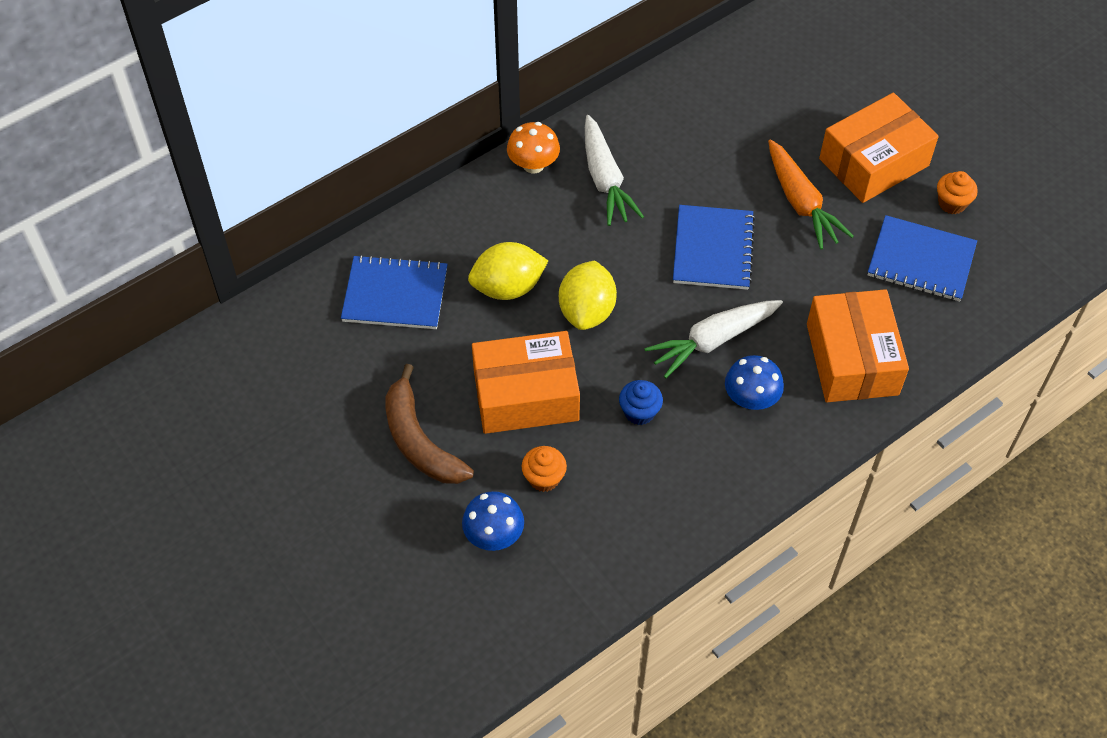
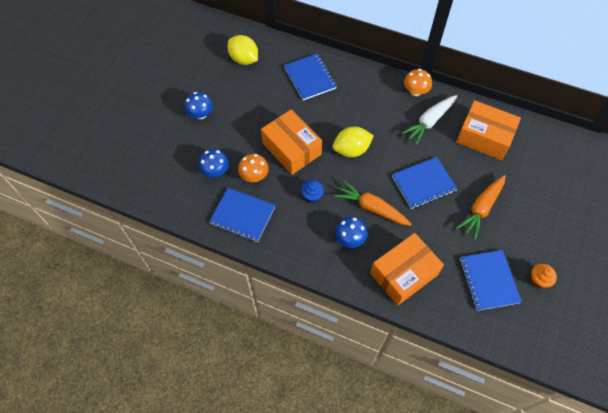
camera: 60 degrees right, 5 degrees up
brown banana [385,364,474,484] -> none
yellow lemon [468,242,548,300] -> yellow lemon moved to [228,35,258,65]
orange cupcake [522,446,567,492] -> orange mushroom [238,154,269,182]
white carrot [644,300,783,378] -> orange carrot [333,180,412,226]
orange box [819,93,939,203] -> orange box moved to [456,100,521,160]
none -> blue mushroom [184,92,213,119]
none -> blue notebook [209,188,275,242]

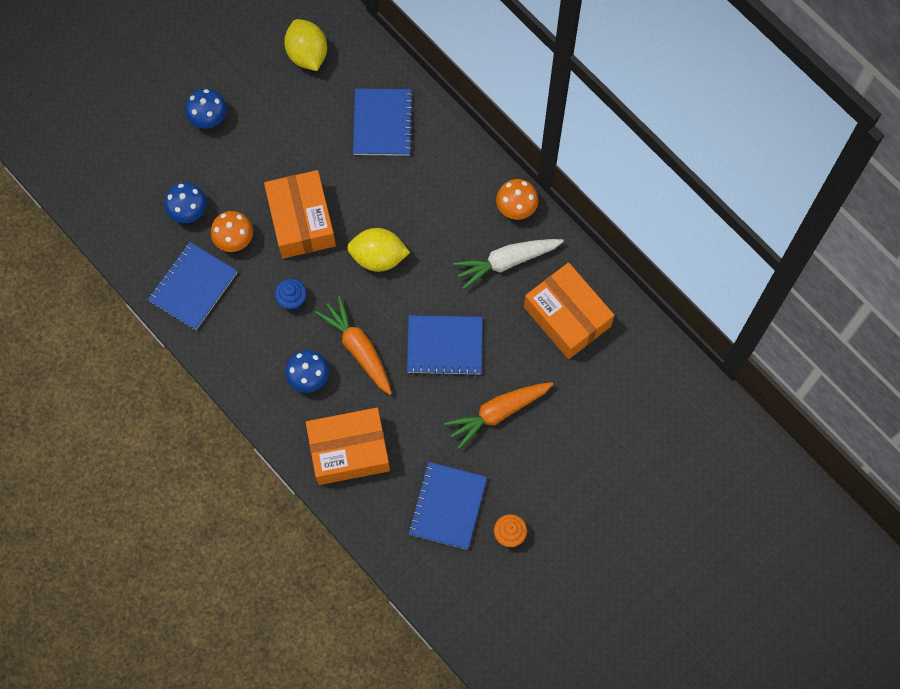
camera: 25 degrees right, 10 degrees up
blue notebook [209,188,275,242] -> blue notebook turned 75 degrees clockwise [148,242,237,330]

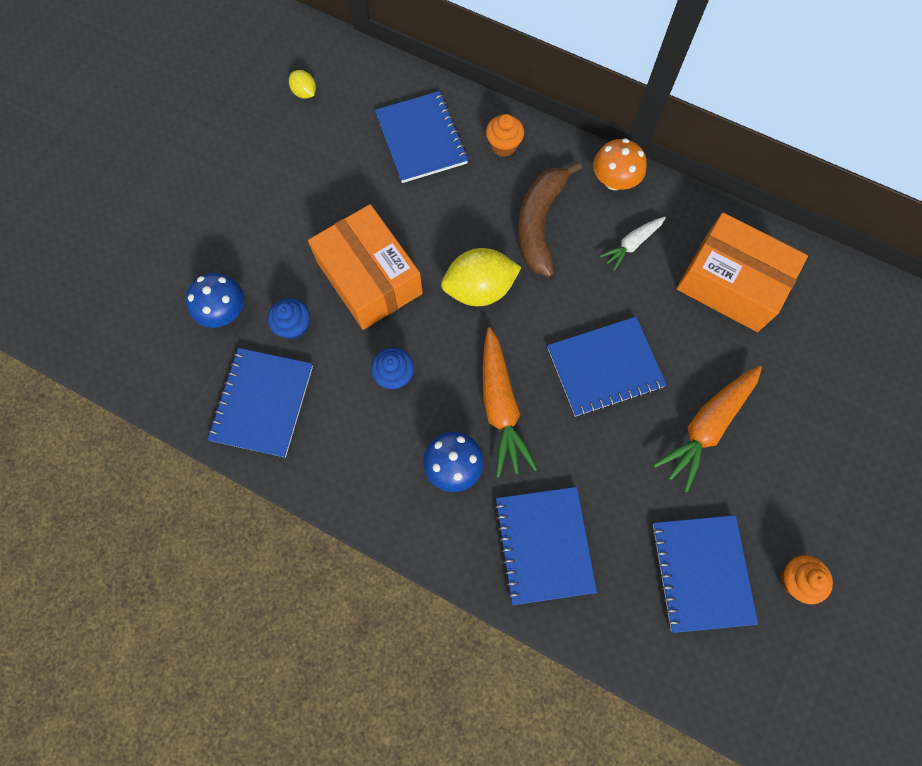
camera: 20 degrees left, 0 degrees up
blue mushroom [185,89,227,128] -> none
orange mushroom [211,211,253,252] -> blue cupcake [268,298,310,340]
yellow lemon [284,19,327,71] -> yellow lemon [289,70,316,99], size x0.49
orange box [306,408,390,485] -> blue notebook [494,487,597,605]
orange carrot [315,296,392,395] -> orange carrot turned 135 degrees counterclockwise [483,328,538,478]
white carrot [453,239,564,289] -> white carrot [600,217,666,271], size x0.57
none -> orange cupcake [486,114,524,157]
none -> brown banana [518,162,582,277]

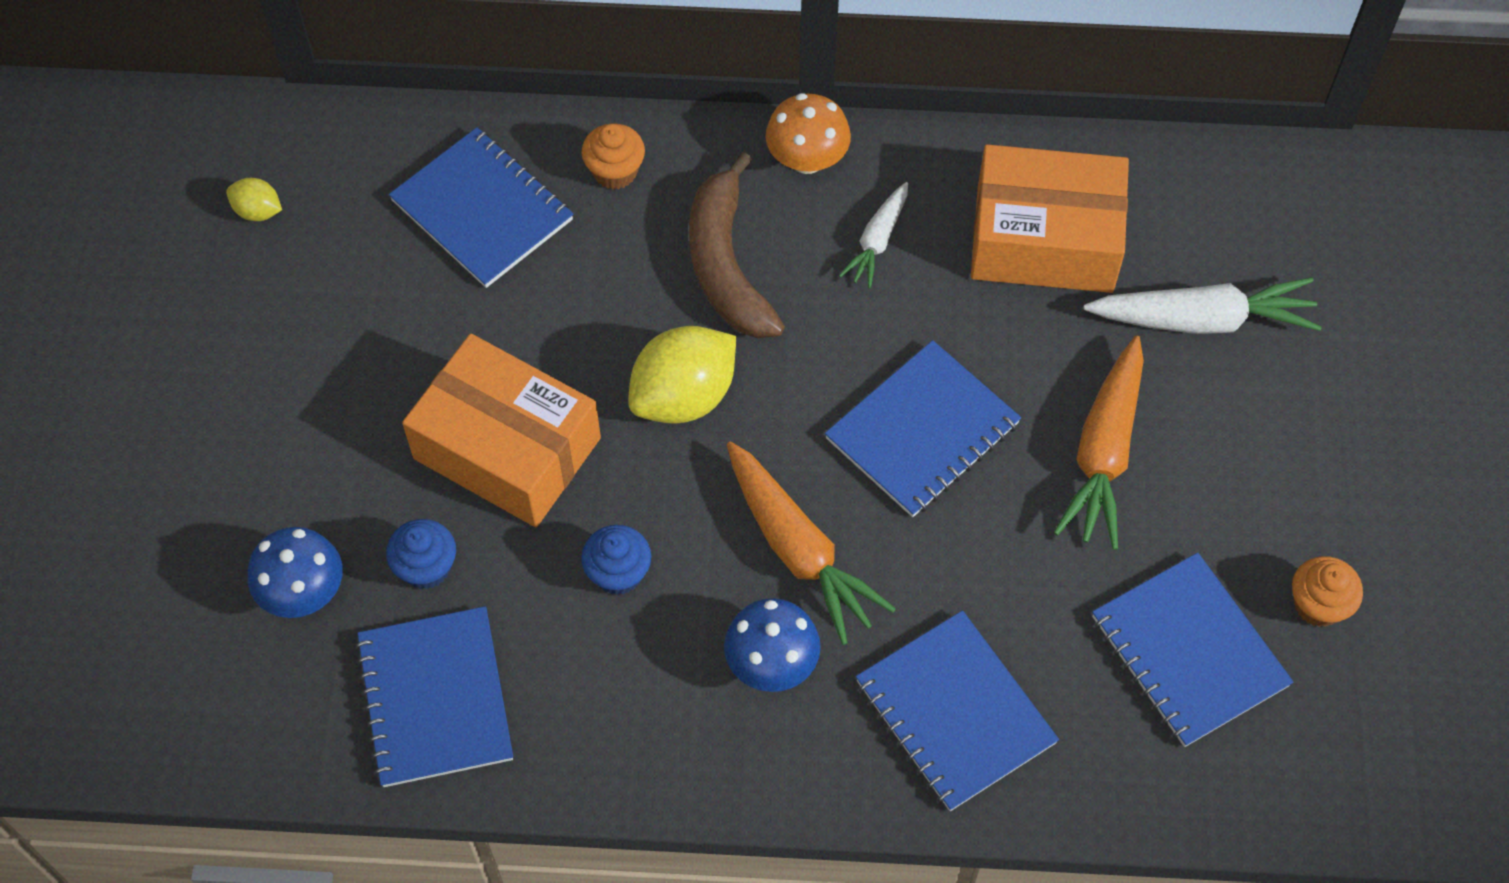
camera: 25 degrees left, 10 degrees down
none -> white carrot [1084,277,1322,334]

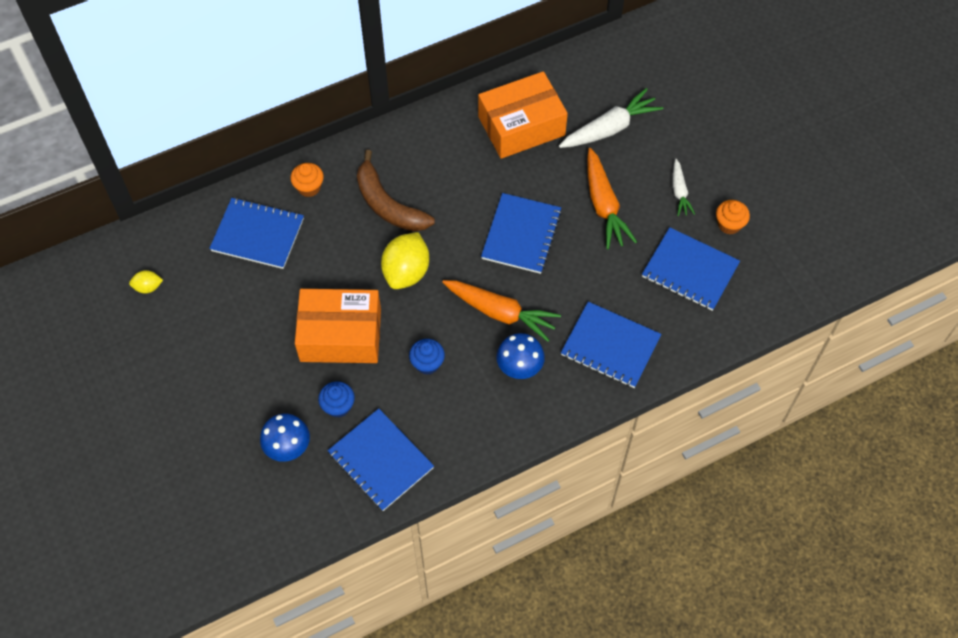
camera: 30 degrees left, 0 degrees up
orange mushroom [766,93,851,174] -> none
white carrot [839,182,908,288] -> white carrot moved to [673,159,695,216]

